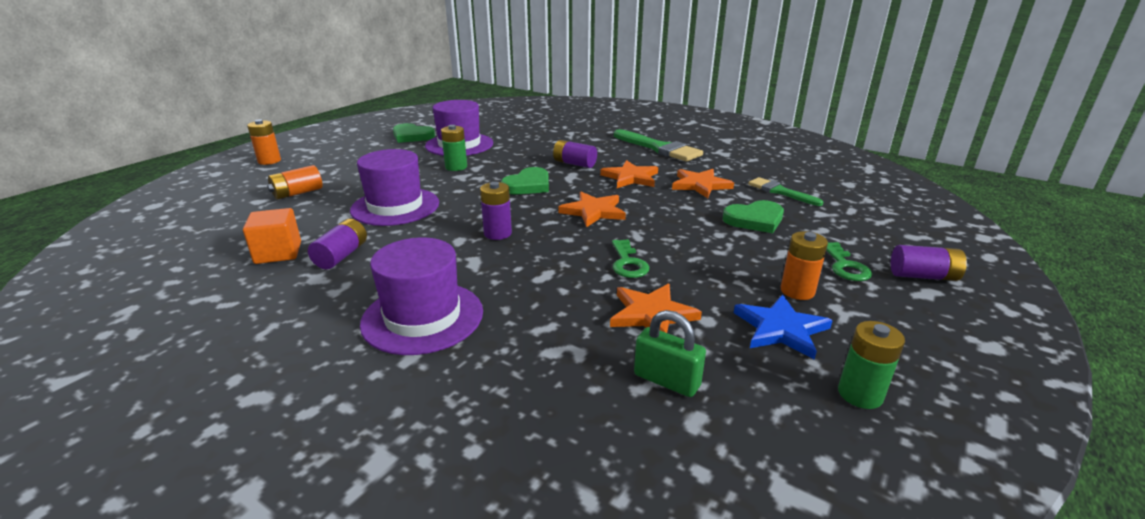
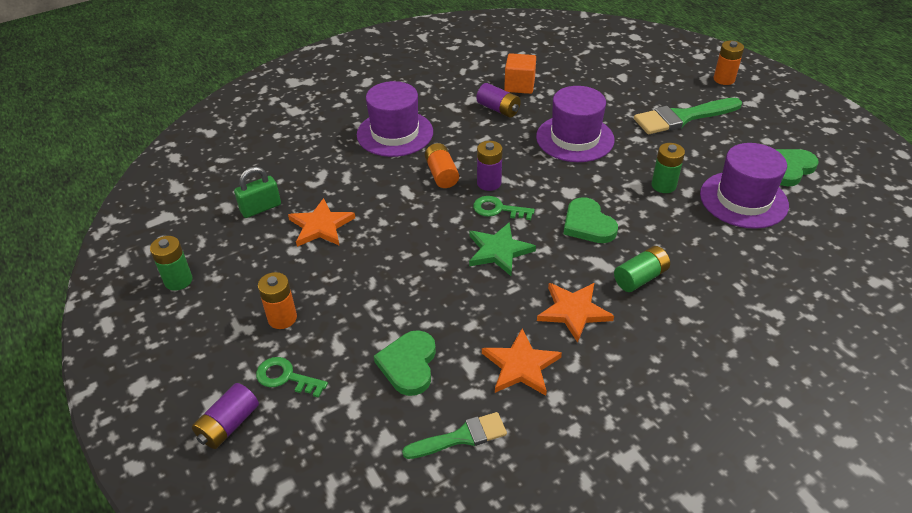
camera: 115 degrees right, 15 degrees up
orange battery [267,165,322,200] -> orange battery moved to [425,143,459,188]
purple battery [553,140,597,168] -> green battery [614,246,670,292]
orange star [558,192,626,227] -> green star [469,222,536,276]
green key [612,239,649,278] -> green key moved to [473,196,535,220]
green brush [614,129,703,162] -> green brush moved to [634,98,742,134]
blue star [734,295,833,360] -> none

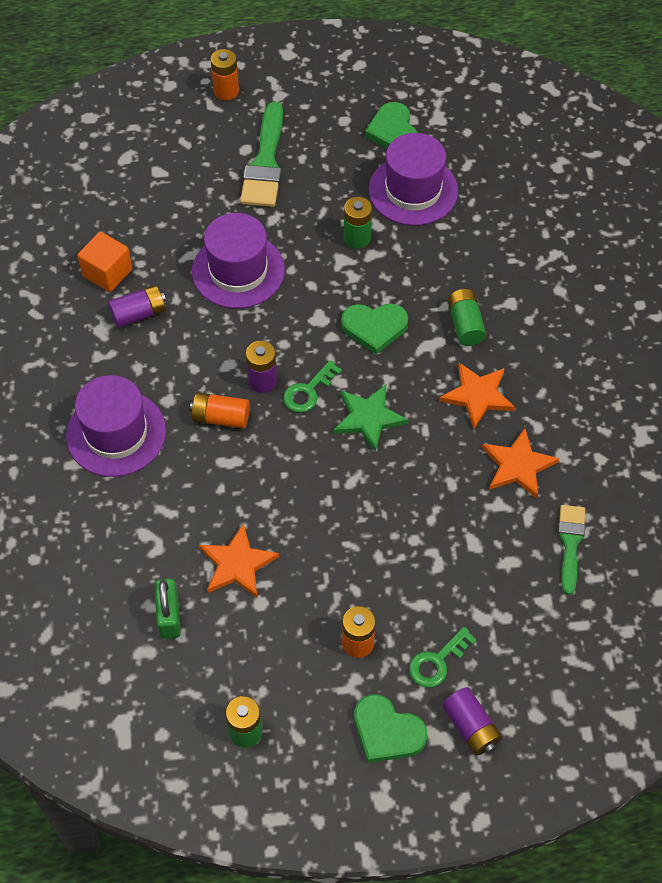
camera: 65 degrees left, 15 degrees up
green heart [374,330,436,396] -> green heart moved to [354,694,427,763]

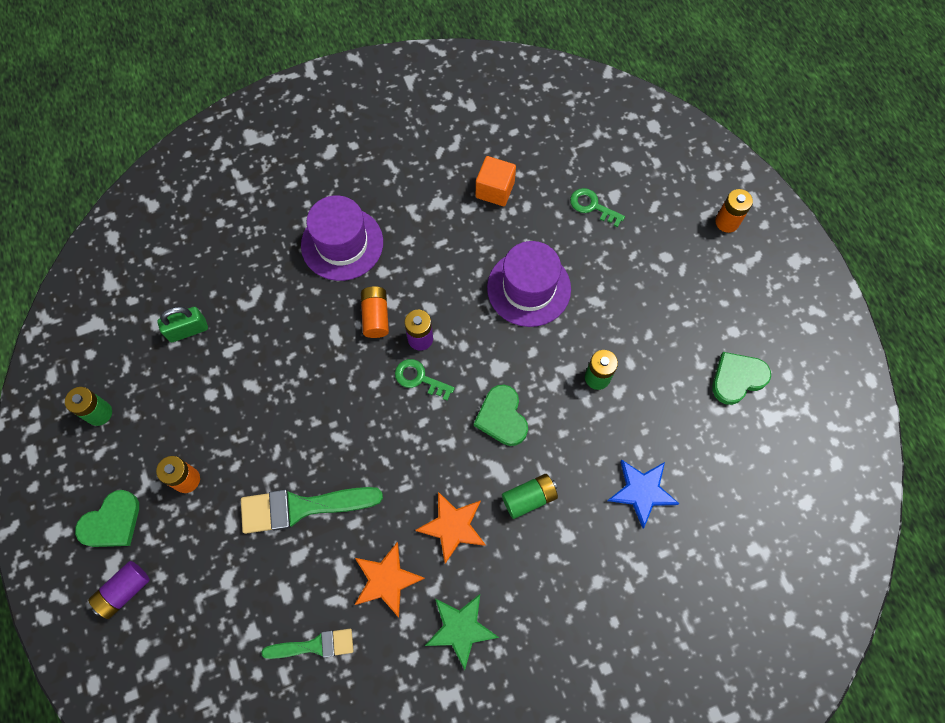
camera: 75 degrees right, 10 degrees up
purple battery [108,285,166,328] -> none
orange star [199,524,279,598] -> none
green brush [240,102,283,207] -> green brush moved to [241,487,383,534]
green star [333,385,409,453] -> green star moved to [425,594,499,670]
green heart [354,694,427,763] -> green heart turned 150 degrees counterclockwise [75,490,139,547]
purple hat [369,133,458,226] -> none
green key [409,627,476,688] -> green key moved to [570,188,625,227]
none -> blue star [608,460,679,528]

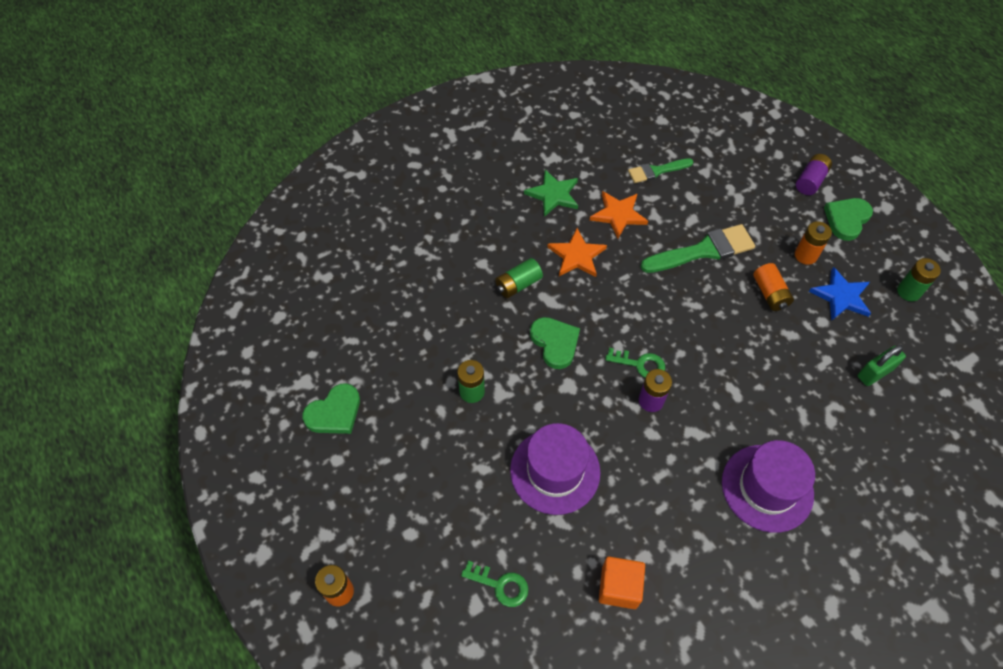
camera: 170 degrees right, 10 degrees down
orange battery [361,286,389,338] -> orange battery moved to [753,263,794,311]
blue star [608,460,679,528] -> blue star moved to [809,267,871,321]

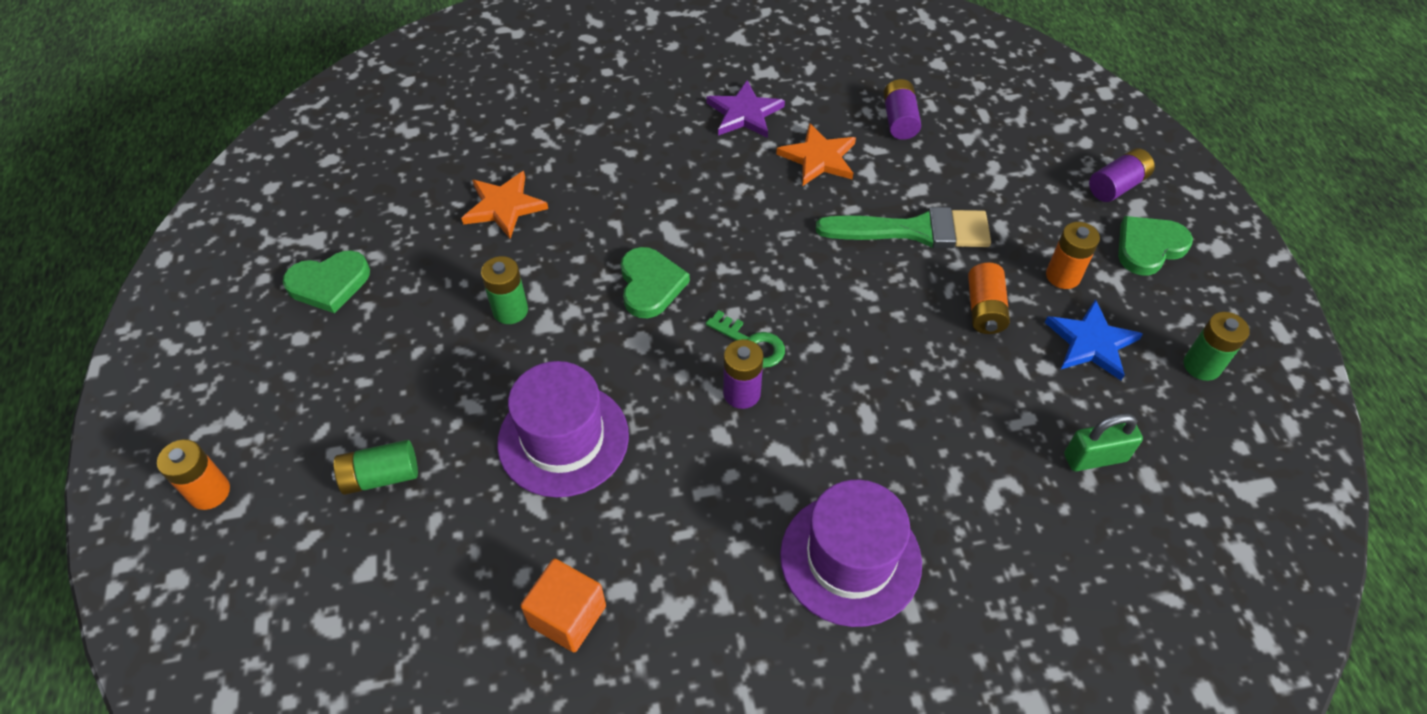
camera: 20 degrees right, 5 degrees down
green key [461,560,528,607] -> none
green battery [495,258,543,298] -> green battery moved to [332,440,418,495]
green star [524,170,578,217] -> purple star [707,80,785,138]
orange star [547,228,607,277] -> orange star moved to [461,171,548,239]
green brush [628,158,694,183] -> purple battery [883,79,921,140]

